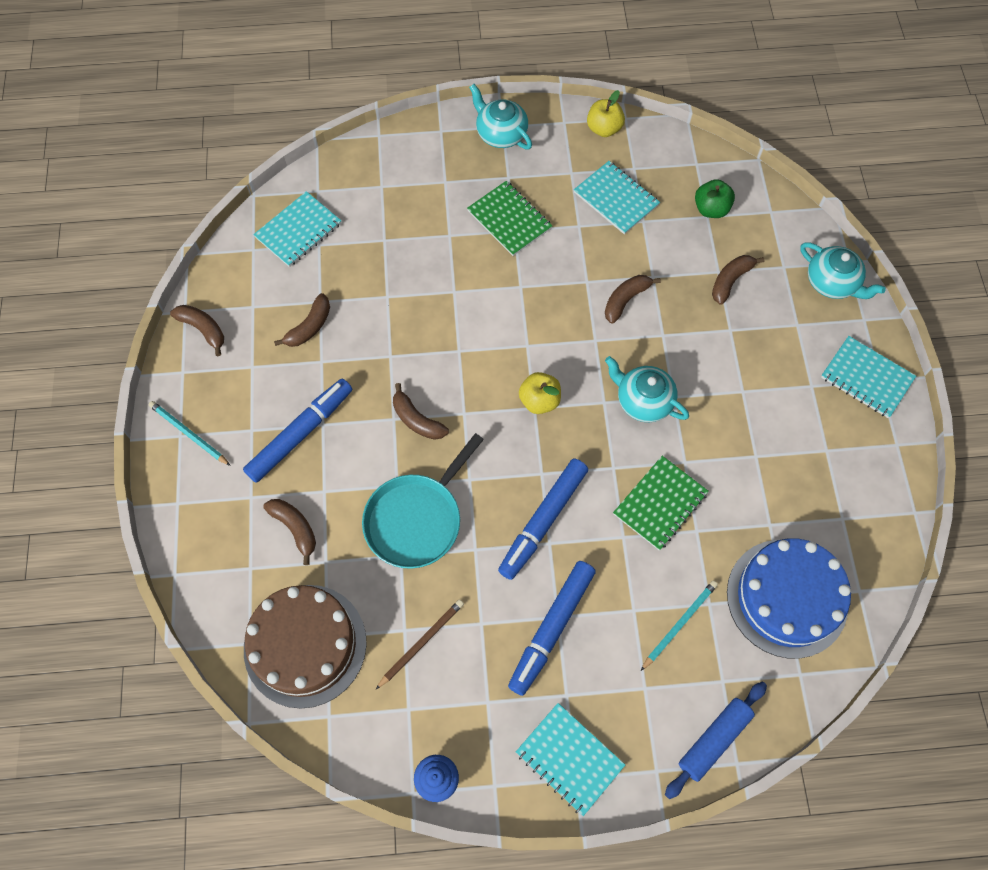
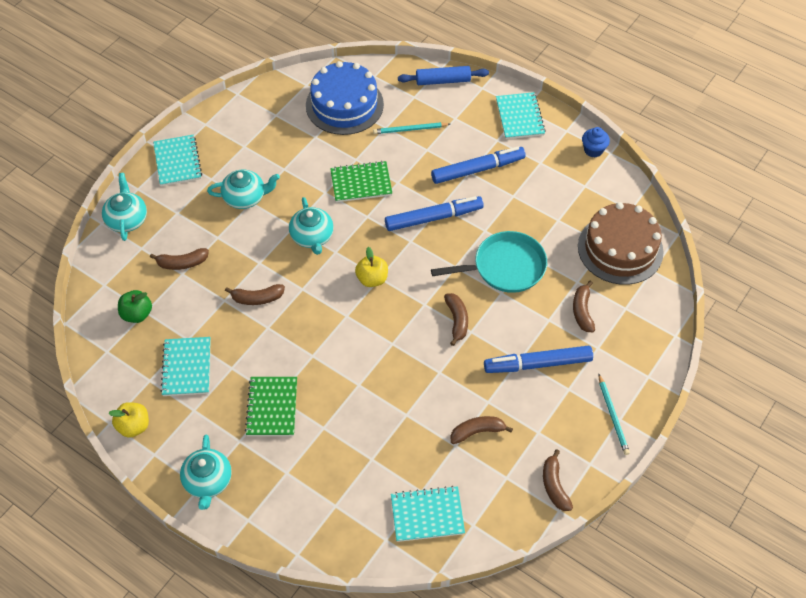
camera: 140 degrees left, 10 degrees down
brown pencil [376,599,464,689] -> none
none -> turquoise teapot [207,170,280,209]

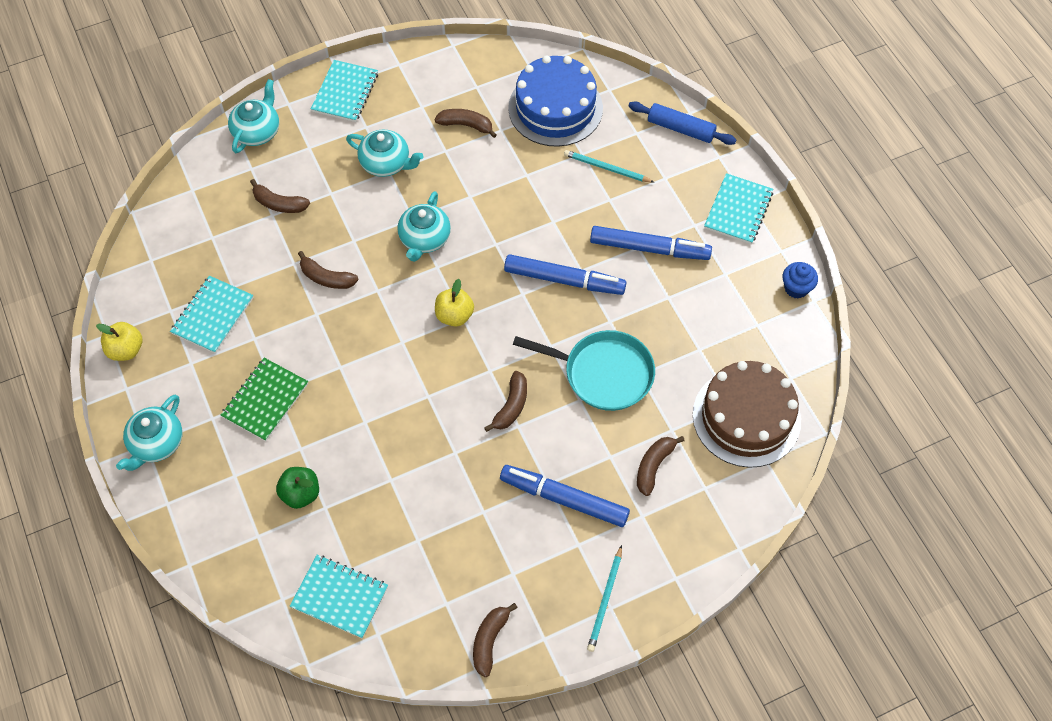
camera: 30 degrees right, 5 degrees up
green apple [118,290,152,323] -> green apple moved to [276,467,319,509]
green notebook [330,161,392,202] -> none
brown banana [451,416,513,444] -> brown banana moved to [435,109,497,138]

